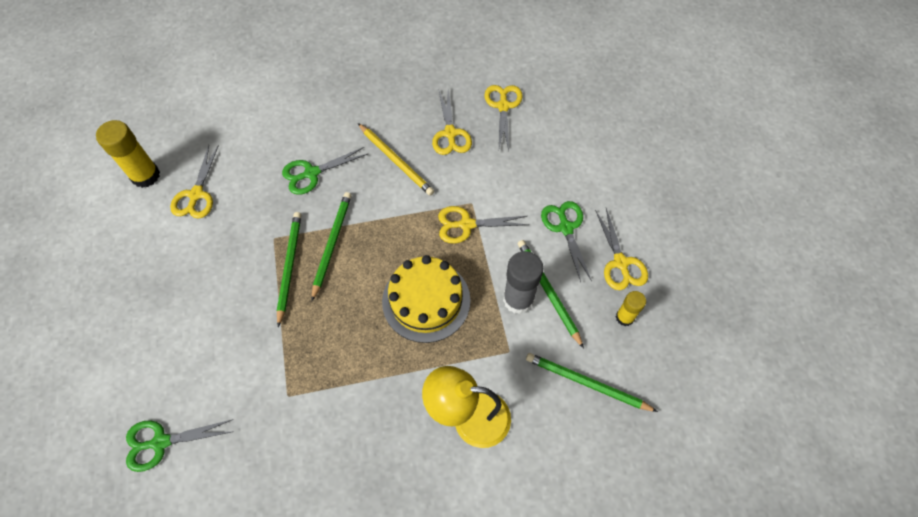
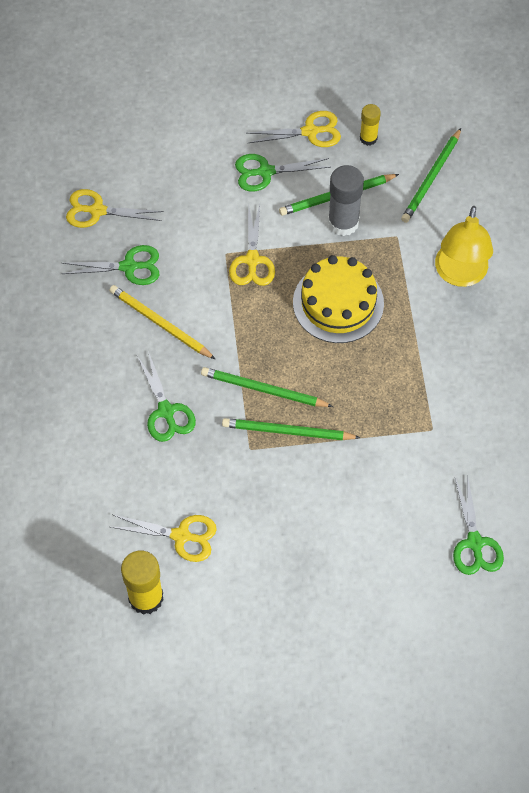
camera: 85 degrees left, 0 degrees up
yellow pencil [358,123,434,196] -> yellow pencil turned 105 degrees counterclockwise [109,285,215,359]
yellow scissors [432,89,472,155] -> green scissors [62,245,159,285]

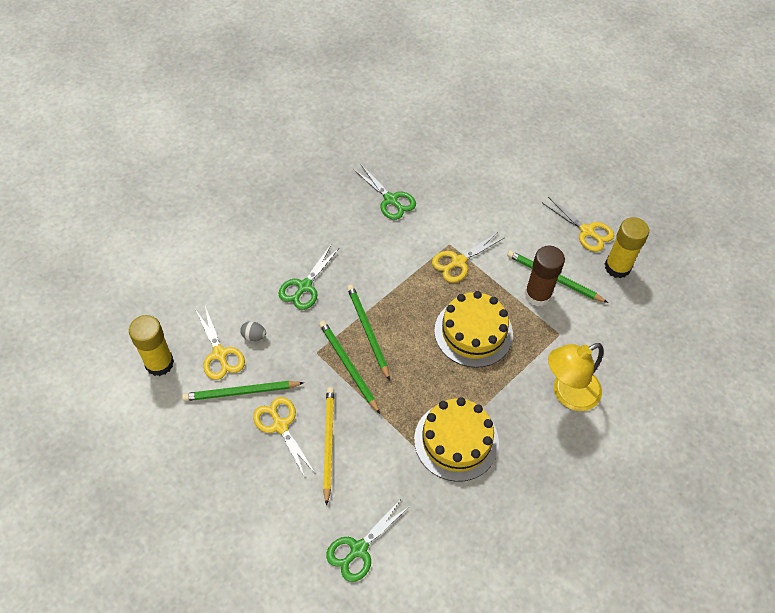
camera: 50 degrees right, 5 degrees down
yellow scissors [66,189,164,228] -> yellow scissors moved to [253,397,315,477]
yellow pencil [109,285,215,359] -> yellow pencil moved to [323,387,334,506]
green scissors [235,154,331,191] -> none
grey glue stick [328,165,364,236] -> brown glue stick [525,246,565,307]
yellow glue stick [360,104,381,146] -> yellow glue stick [605,217,649,278], size x1.70
green pencil [401,128,461,223] -> green pencil moved to [182,381,304,401]
none -> grey egg [240,321,266,341]
none -> yellow cake [414,397,499,482]

